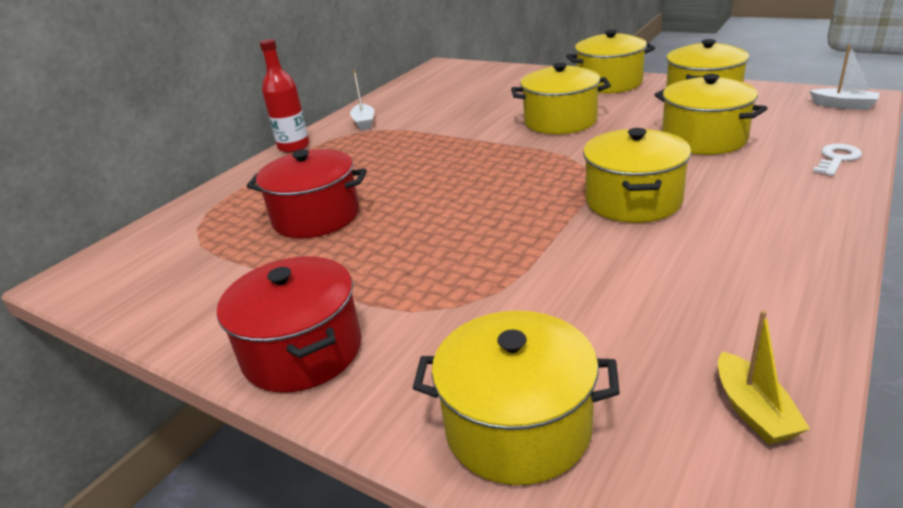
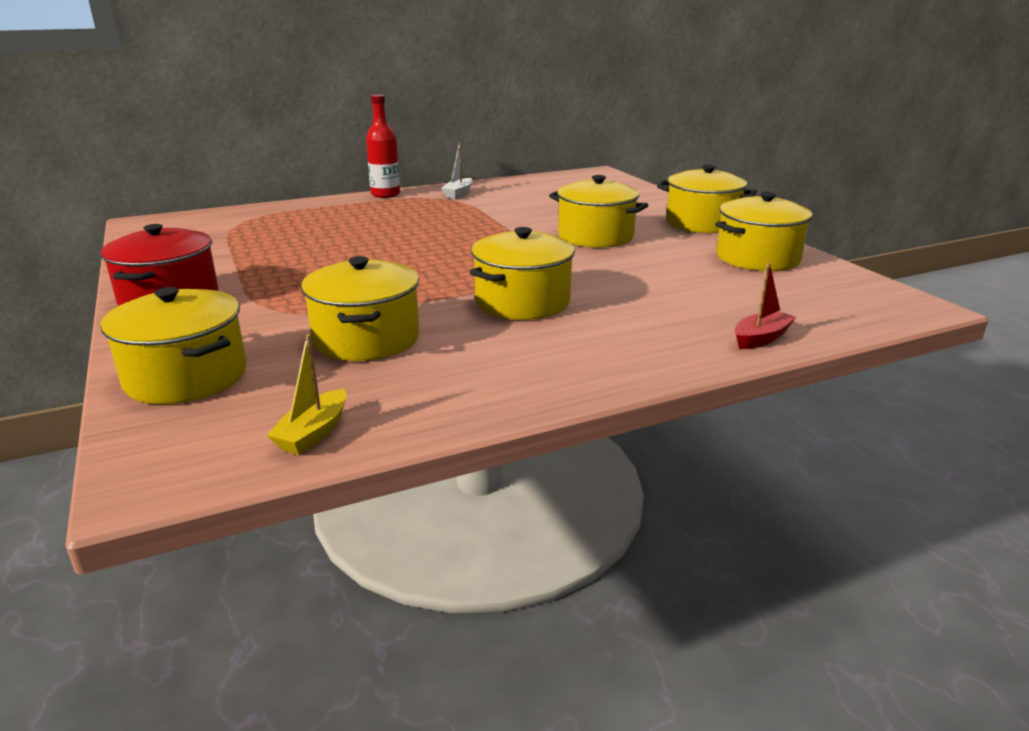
camera: 30 degrees right, 5 degrees down
red pot [247,149,367,238] -> none
yellow pot [655,74,768,155] -> yellow pot moved to [301,256,419,361]
white boat [810,45,879,110] -> none
white key [813,144,862,176] -> red boat [735,263,796,349]

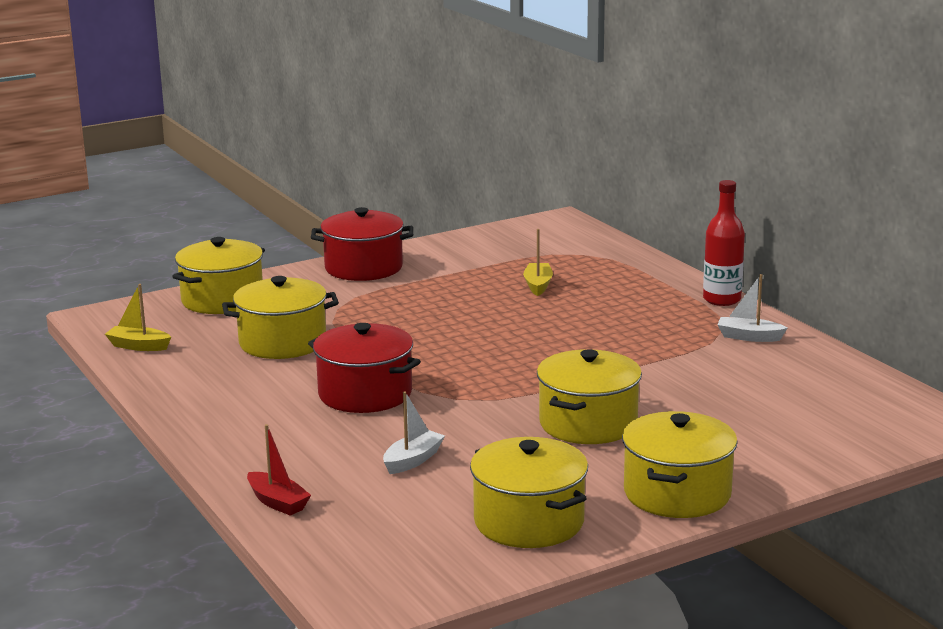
camera: 85 degrees right, 5 degrees down
yellow pot [470,227,575,320] -> red pot [308,323,421,413]
none -> white boat [383,391,445,474]
none -> yellow boat [523,229,553,296]

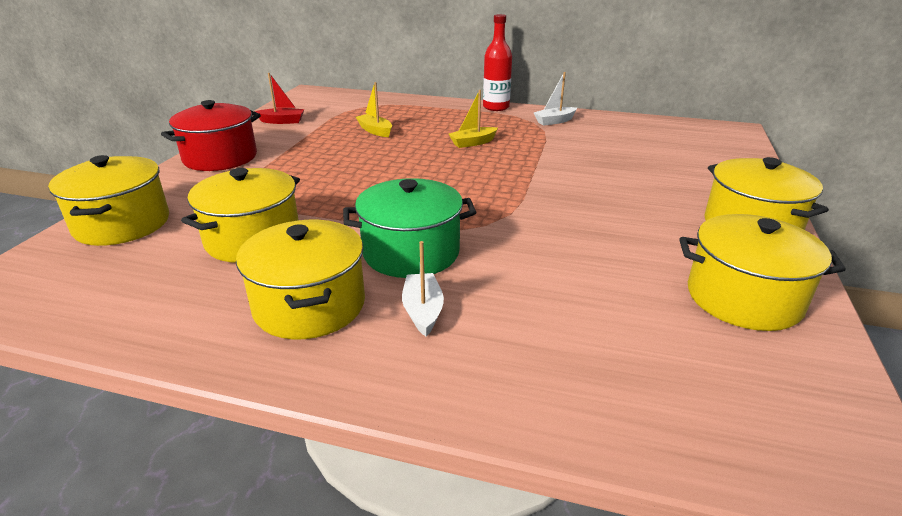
camera: 45 degrees left, 10 degrees up
yellow boat [105,284,171,351] -> yellow boat moved to [449,90,498,148]
red boat [247,424,311,516] -> red boat moved to [255,73,305,124]
red pot [308,323,421,413] -> green pot [343,178,476,278]
white boat [383,391,445,474] -> white boat moved to [402,241,444,336]
yellow pot [537,349,642,444] -> yellow pot moved to [236,220,365,339]

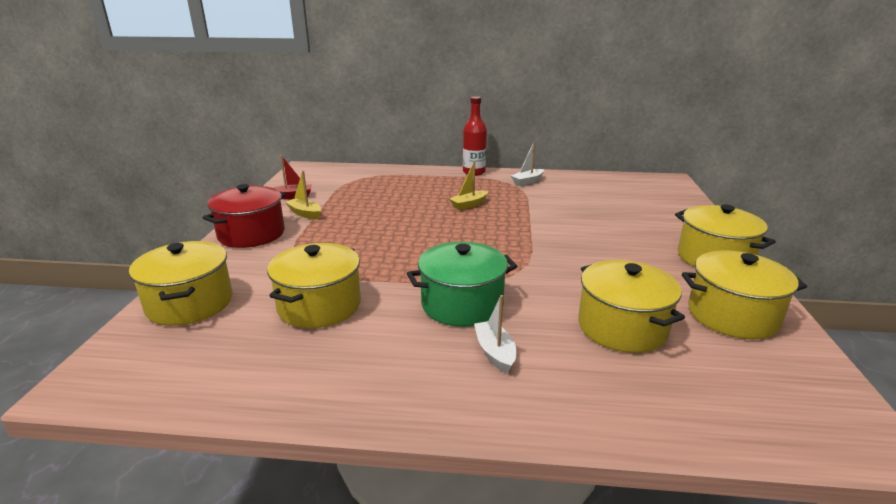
camera: 10 degrees left, 5 degrees down
yellow pot [236,220,365,339] -> yellow pot moved to [578,260,685,353]
yellow boat [356,82,392,137] -> yellow boat moved to [285,171,321,219]

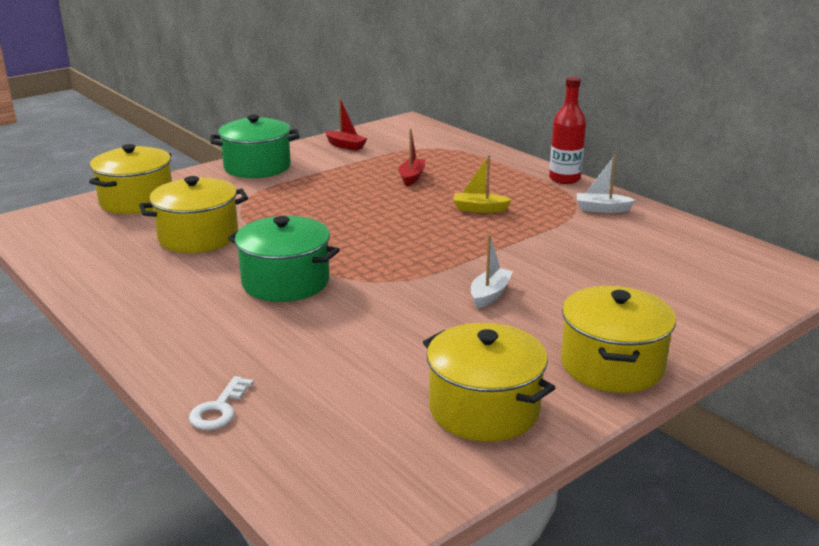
camera: 45 degrees right, 0 degrees up
red pot [203,184,286,248] -> green pot [210,115,300,178]
yellow boat [285,171,321,219] -> none
white boat [474,295,516,374] -> white boat moved to [471,234,513,309]
yellow pot [578,260,685,353] -> none
none -> white key [189,376,254,430]
none -> red boat [399,129,425,187]

